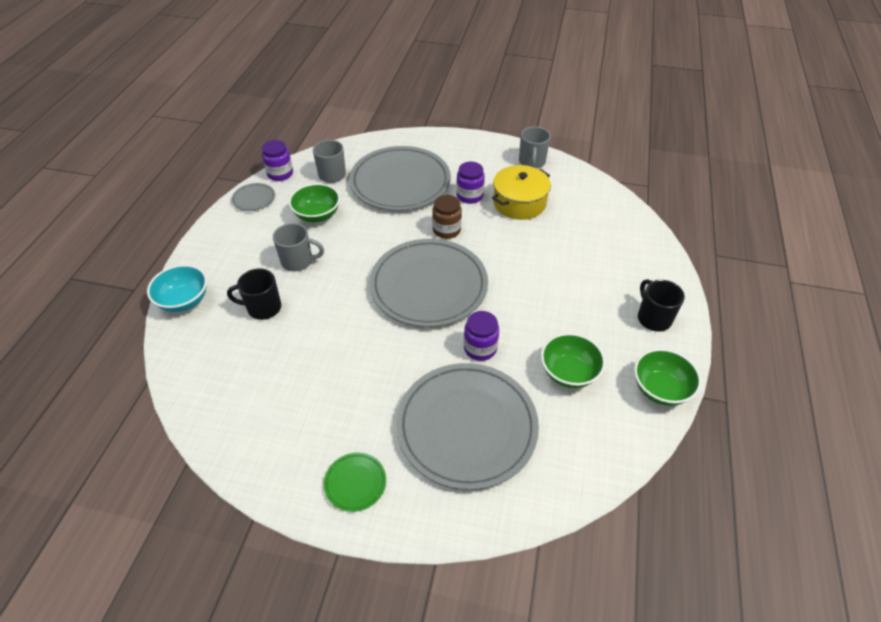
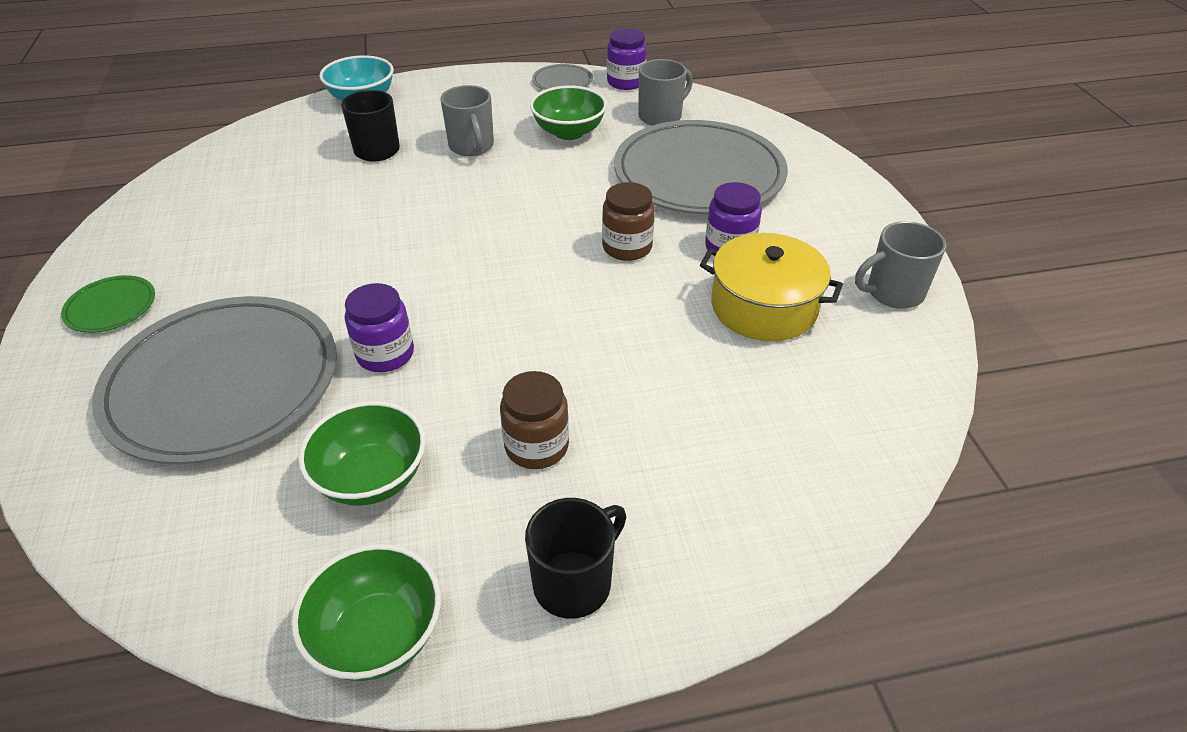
camera: 65 degrees right, 5 degrees down
grey plate [369,239,488,327] -> none
none -> brown jar [500,371,569,469]

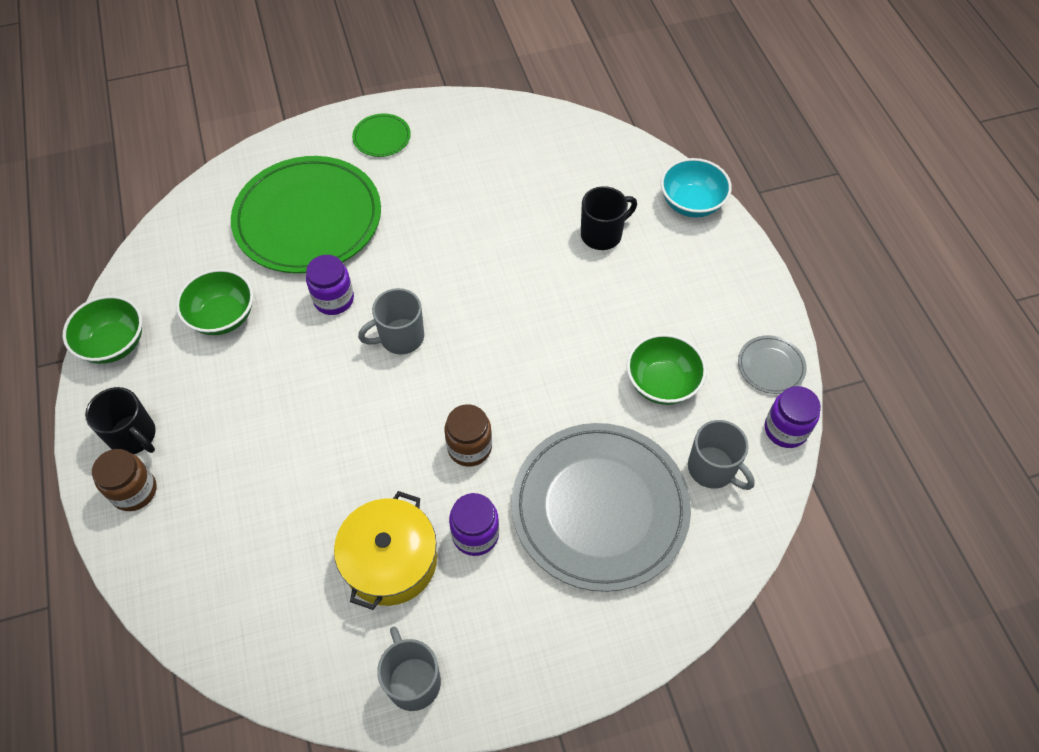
camera: 85 degrees right, 15 degrees up
grey plate [92,296,337,465] -> green plate [231,156,381,273]
grey mug [440,85,494,156] -> grey mug moved to [358,288,424,354]
brown jar [500,371,569,469] -> brown jar moved to [92,449,157,511]

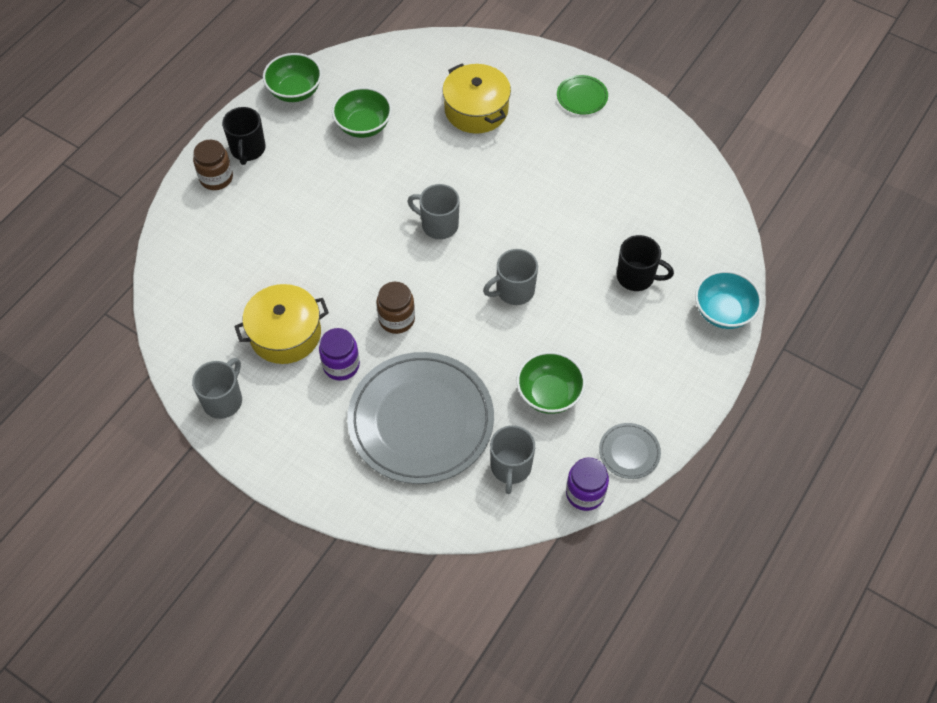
camera: 50 degrees right, 0 degrees up
green plate [231,156,381,273] -> yellow pot [442,64,511,134]
purple jar [306,255,354,315] -> none
none -> grey mug [483,249,538,305]

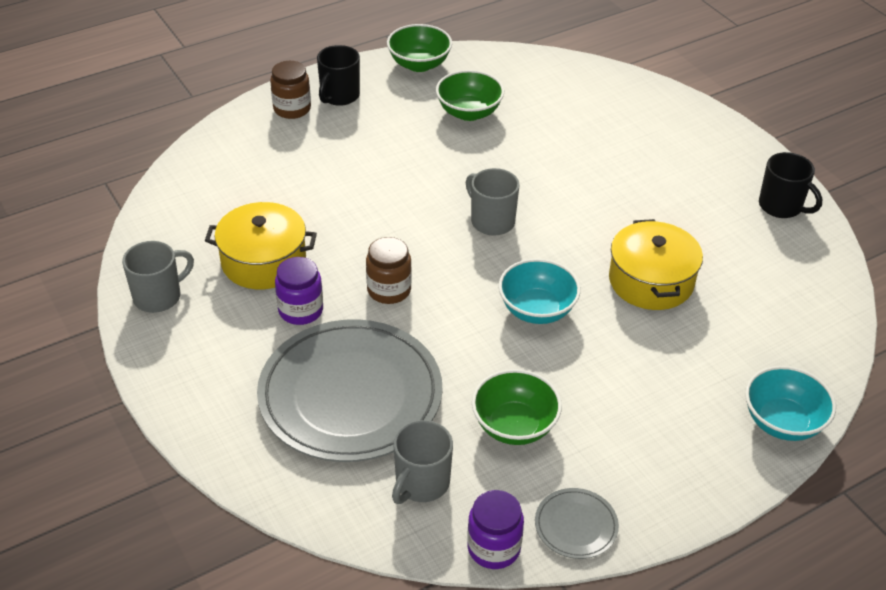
camera: 25 degrees right, 15 degrees down
yellow pot [442,64,511,134] -> yellow pot moved to [609,219,703,310]
grey mug [483,249,538,305] -> turquoise bowl [498,259,581,324]
green plate [557,75,608,114] -> none
black mug [617,235,674,291] -> black mug moved to [759,152,822,218]

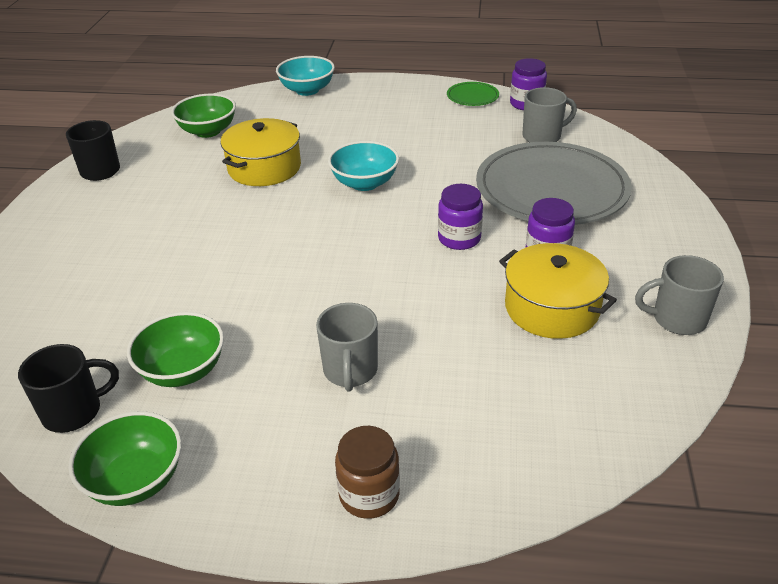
camera: 140 degrees left, 5 degrees down
black mug [317,45,360,106] -> black mug moved to [18,344,119,433]
brown jar [366,237,412,304] -> purple jar [438,184,483,250]
grey mug [466,168,520,236] -> grey mug moved to [316,303,378,392]
green bowl [472,369,562,445] -> green bowl moved to [171,94,236,138]
grey plate [535,488,619,559] -> green plate [447,82,499,106]

